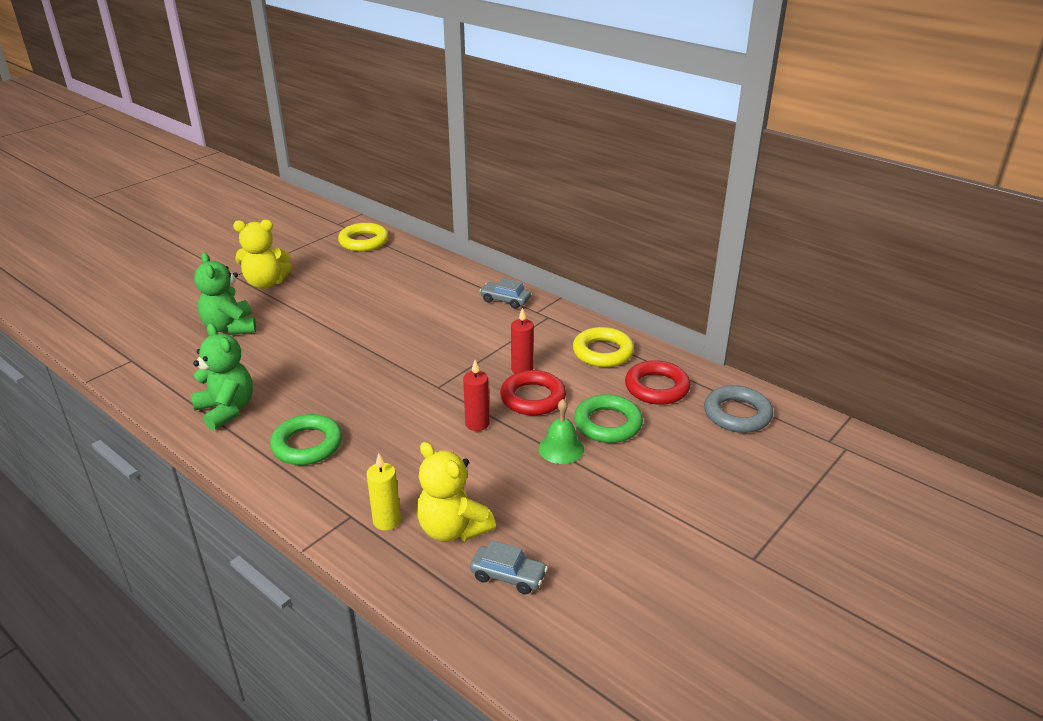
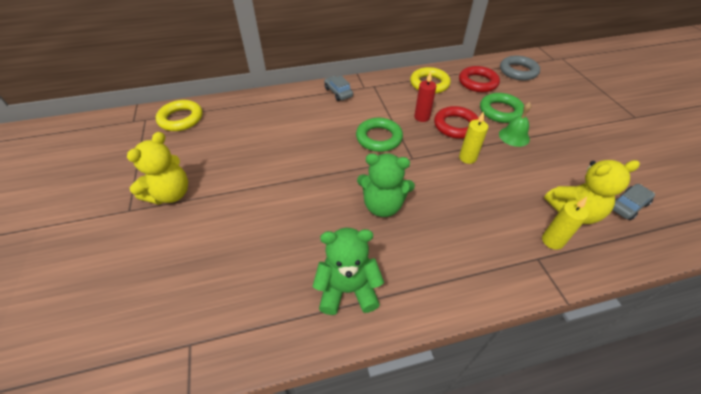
camera: 55 degrees left, 15 degrees up
green teddy bear [194,252,256,335] -> green teddy bear moved to [357,153,415,217]
green ring [270,414,342,465] -> green ring moved to [356,118,403,152]
red candle [463,360,489,431] -> yellow candle [459,111,488,164]
grey car [480,278,531,309] -> grey car turned 90 degrees clockwise [324,76,353,101]

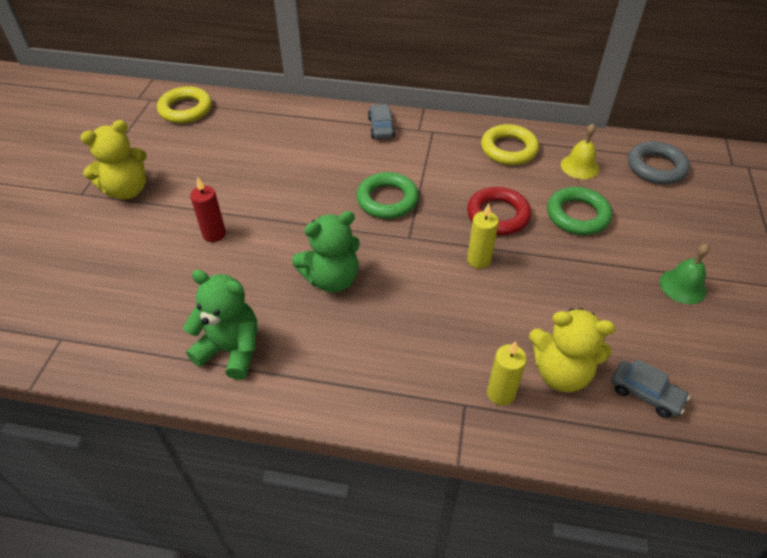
camera: 25 degrees right, 0 degrees up
green teddy bear [357,153,415,217] -> green teddy bear turned 60 degrees counterclockwise [292,211,360,292]
red candle [414,71,436,122] -> red candle moved to [190,177,226,242]
red ring [459,66,500,92] -> yellow bell [561,124,599,179]
green bell [499,102,532,147] -> green bell moved to [660,244,710,304]
grey car [613,184,655,220] -> grey car turned 45 degrees clockwise [611,359,690,418]

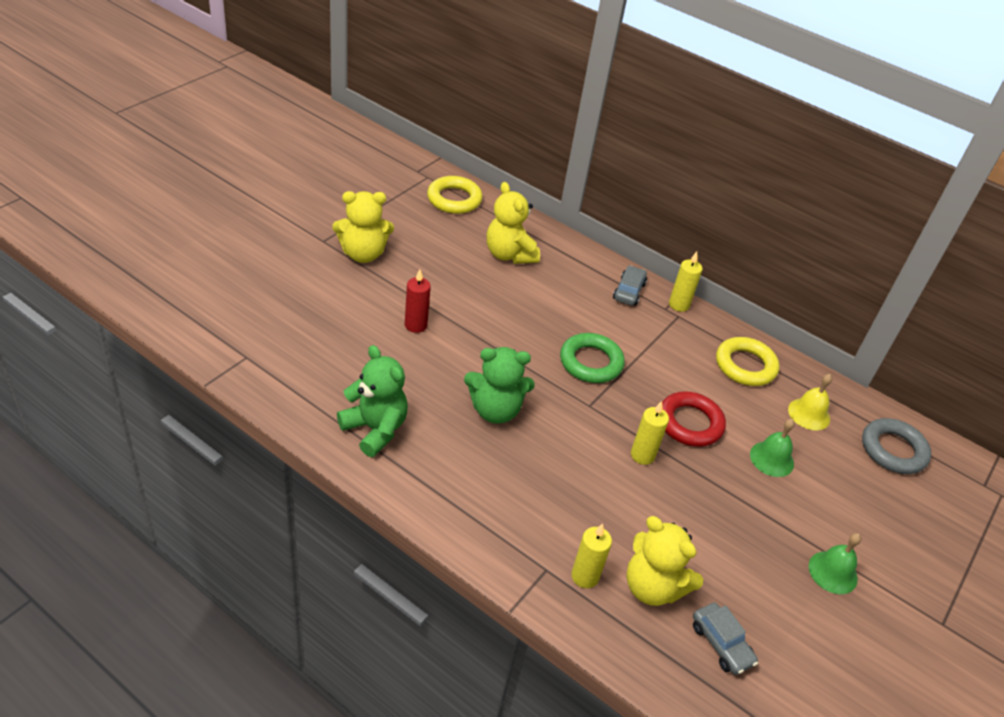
camera: 20 degrees right, 5 degrees down
green ring [547,187,612,235] -> green bell [750,419,795,477]
none -> yellow teddy bear [487,182,540,264]
none -> yellow candle [669,252,703,312]

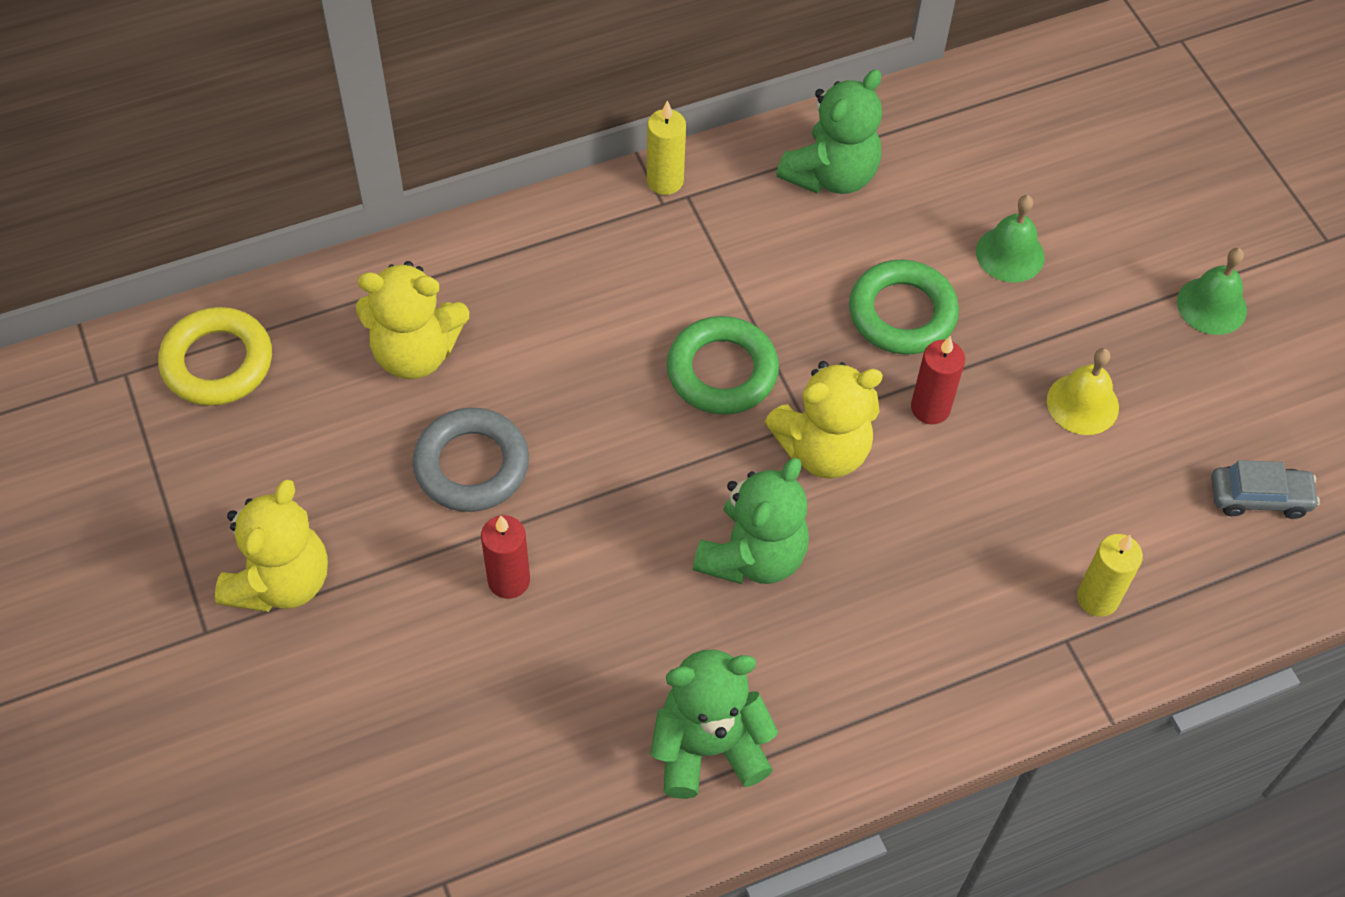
camera: 55 degrees left, 15 degrees up
grey car [613,265,647,306] -> none
yellow teddy bear [626,516,703,606] -> yellow teddy bear moved to [765,361,883,479]
yellow candle [631,401,669,465] -> red candle [911,336,965,424]
red ring [662,391,726,447] -> green ring [849,260,959,355]
yellow ring [716,337,780,386] -> green teddy bear [776,69,882,194]
yellow bell [788,374,832,430] -> yellow bell moved to [1047,348,1119,435]
grey ring [862,418,931,474] -> grey ring moved to [412,408,529,512]

